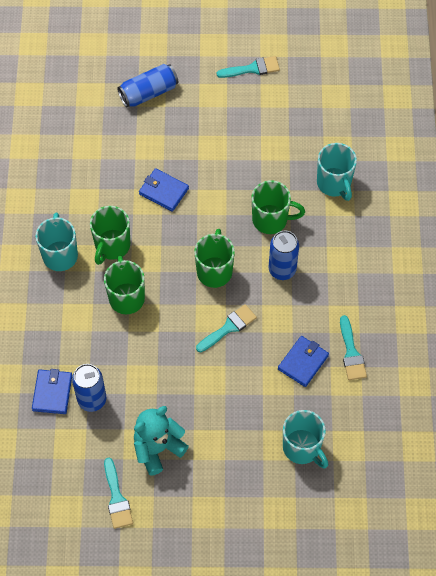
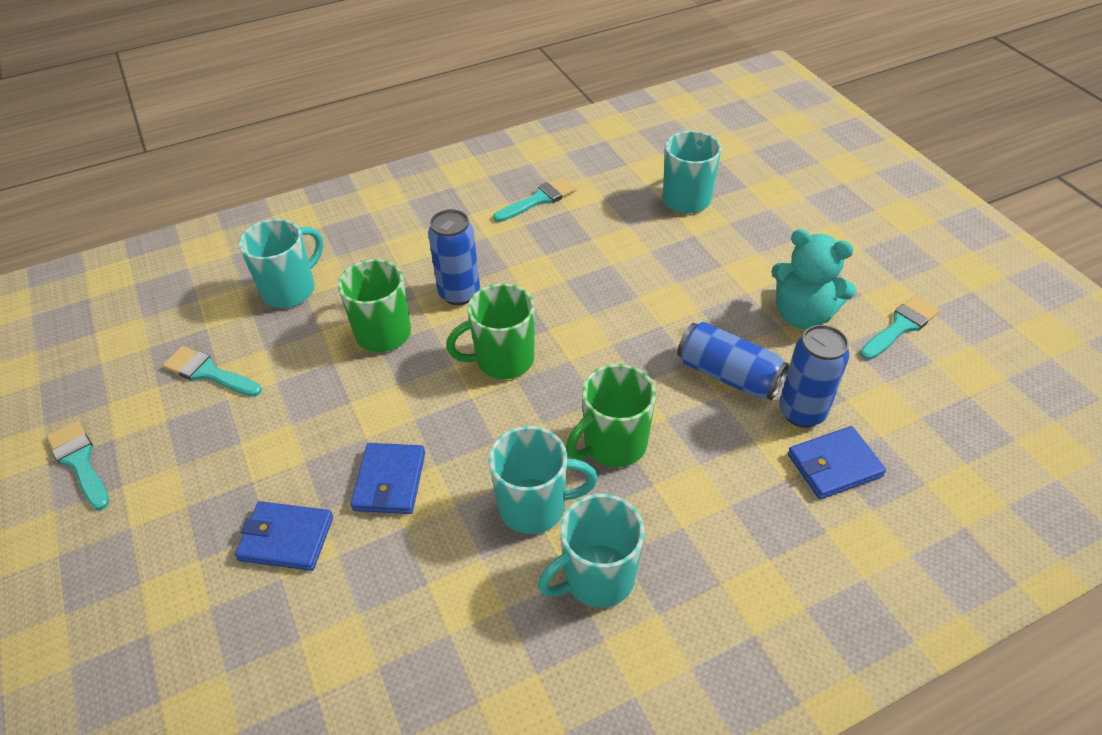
camera: 115 degrees left, 15 degrees down
green mug [90,206,130,265] -> turquoise mug [489,426,598,534]
blue can [117,64,178,108] -> blue can moved to [677,322,789,400]
turquoise brush [196,304,257,352] -> turquoise brush moved to [162,346,262,397]
blue wallet [278,336,329,387] -> blue wallet moved to [235,501,333,571]

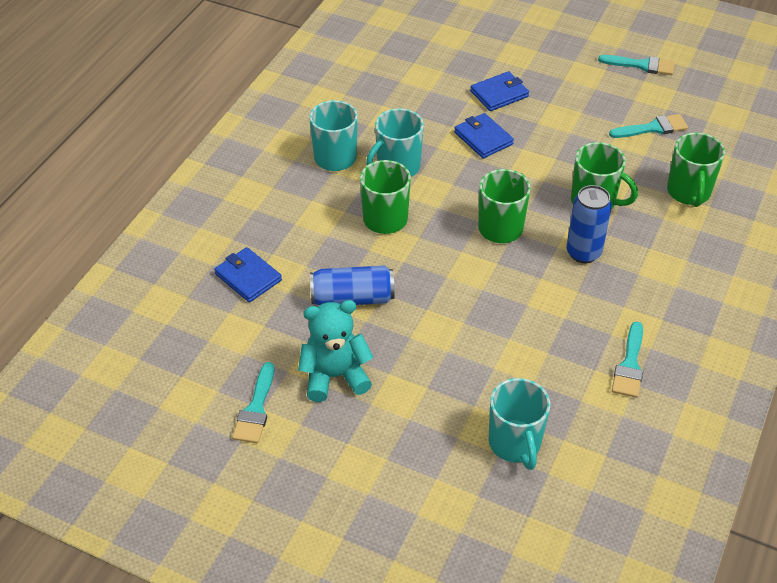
camera: 140 degrees right, 0 degrees up
turquoise mug [239,219,323,308] -> green mug [667,132,725,207]
blue can [779,325,850,428] -> none
blue wallet [788,426,886,499] -> blue wallet turned 75 degrees counterclockwise [214,247,282,302]

